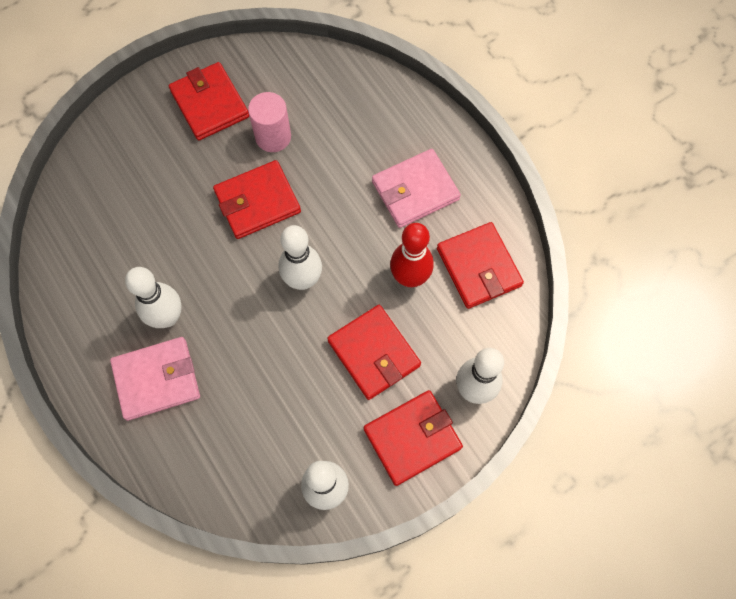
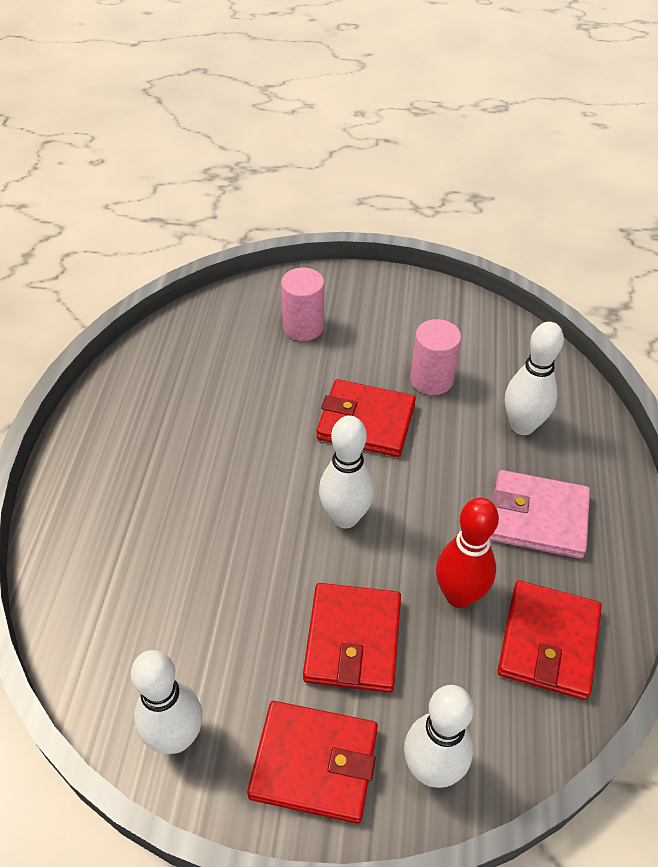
camera: 40 degrees right, 20 degrees down
pink wallet [110,337,200,421] -> none
white bowling pin [125,267,182,328] -> white bowling pin moved to [505,322,564,435]
red wallet [169,62,249,141] -> none
none -> pink cylinder [281,268,324,341]

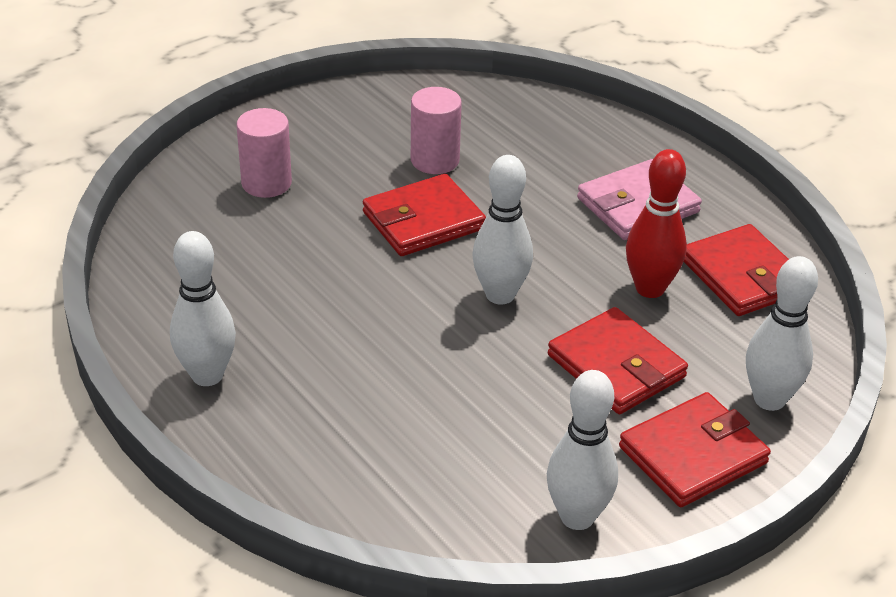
camera: 45 degrees left, 10 degrees down
white bowling pin [505,322,564,435] -> white bowling pin moved to [170,231,236,386]

